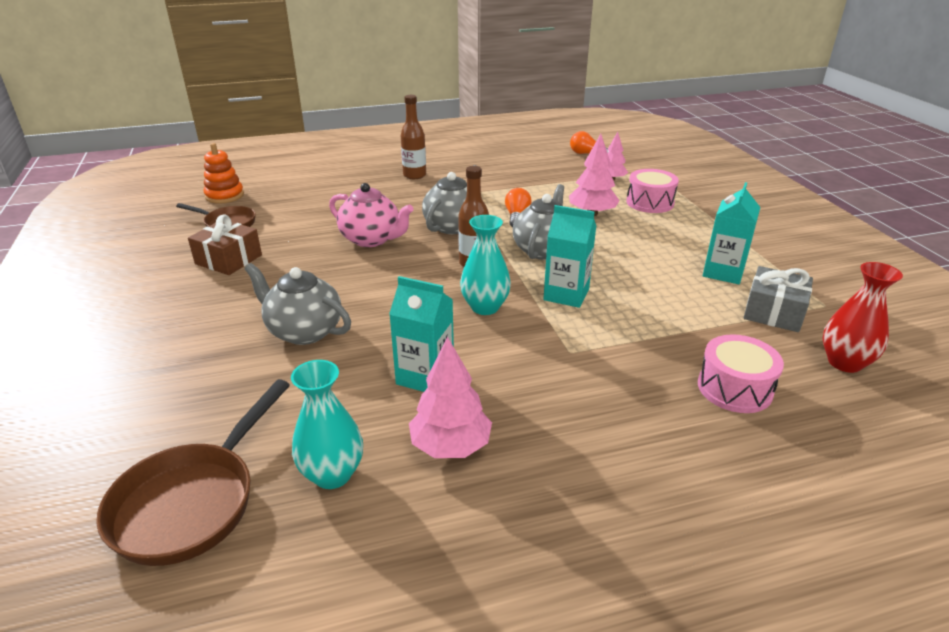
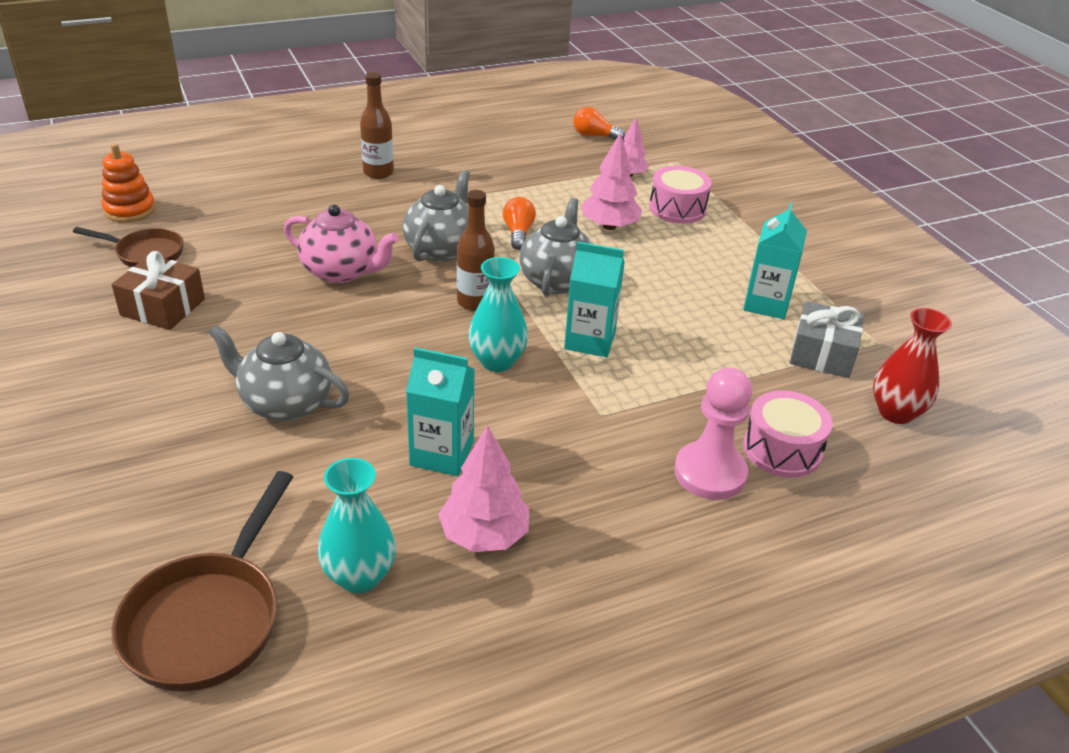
camera: 10 degrees left, 5 degrees up
none -> pink pawn [674,368,752,500]

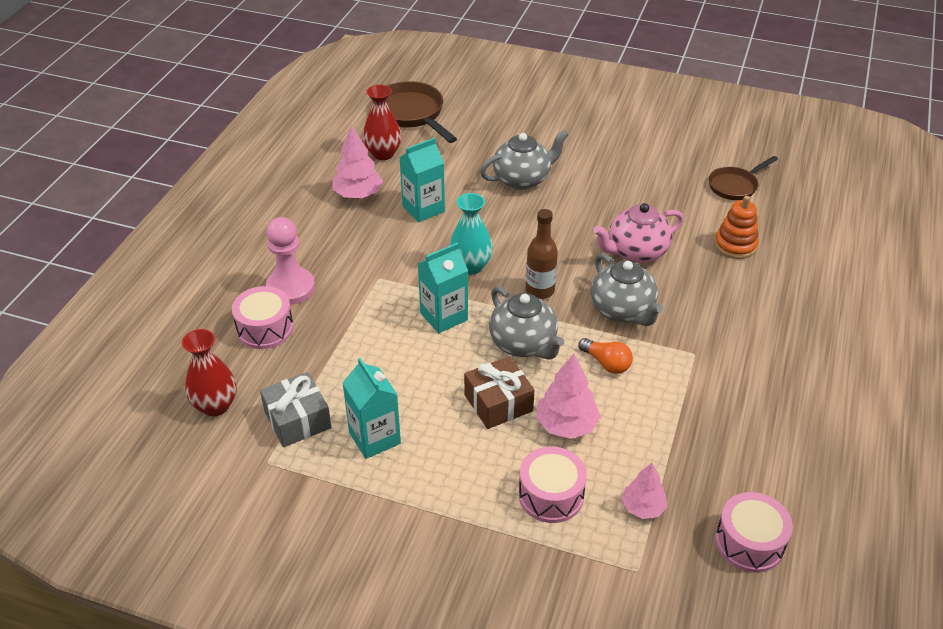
camera: 135 degrees right, 5 degrees up
orange stacking toy [101,143,156,223] -> orange stacking toy moved to [715,196,759,259]
brown gift [112,251,205,330] -> brown gift moved to [464,356,534,429]
turquoise vase [318,458,396,593] -> red vase [363,85,401,160]
brown bottle [360,72,394,179] -> none
orange light bulb [573,107,625,140] -> pink drum [715,492,793,573]

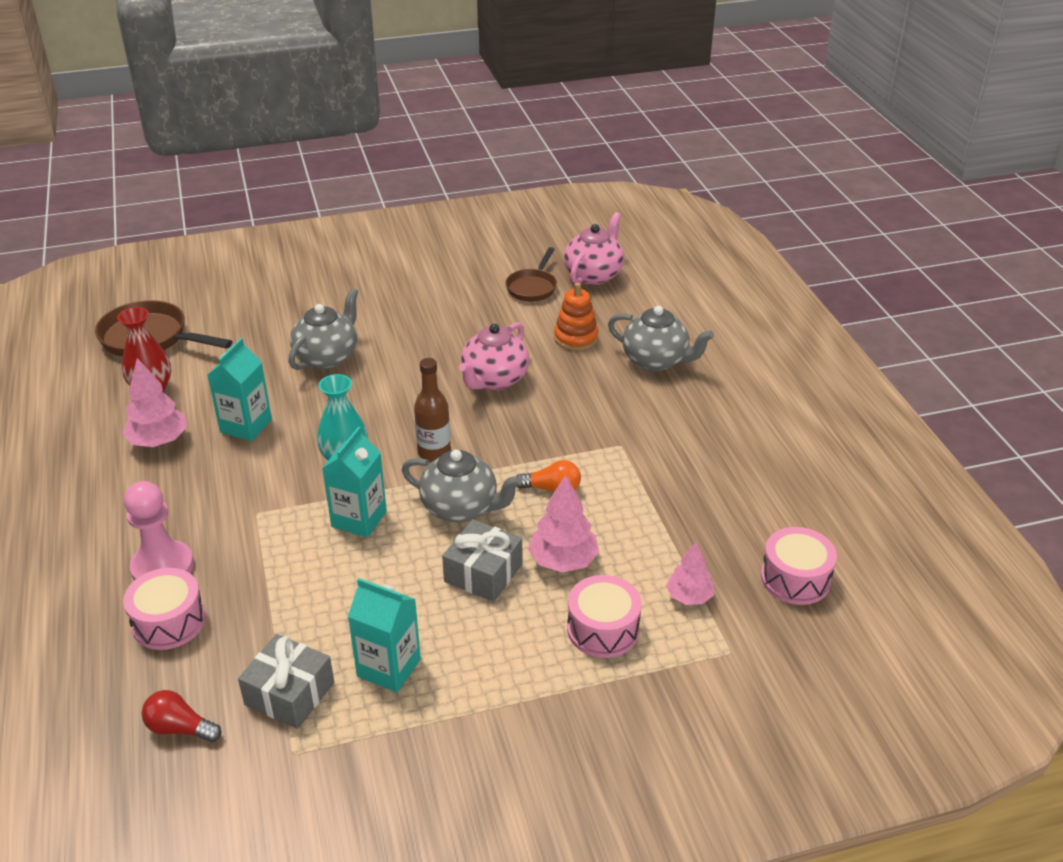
camera: 35 degrees left, 5 degrees down
red vase [182,329,237,416] -> red light bulb [142,690,222,742]
brown gift [464,356,534,429] -> grey gift [442,519,522,602]
grey teapot [591,253,663,326] -> grey teapot moved to [608,306,714,371]
none -> pink teapot [564,212,624,285]

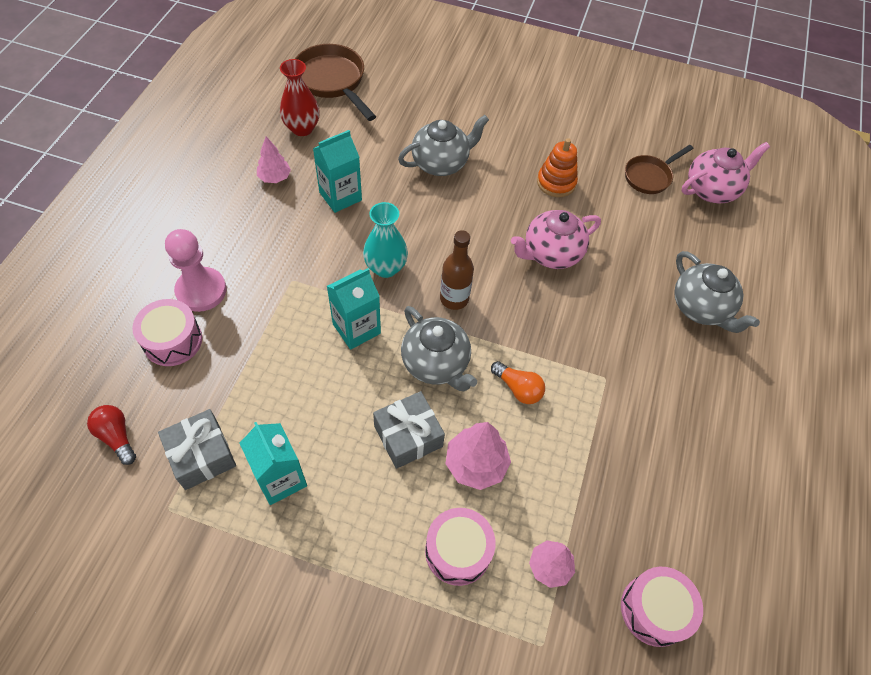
camera: 30 degrees right, 20 degrees up
pink tree [122,358,187,447] -> pink tree [257,136,291,183], size x0.66
orange stacking toy [554,283,598,351] -> orange stacking toy moved to [537,138,578,197]

